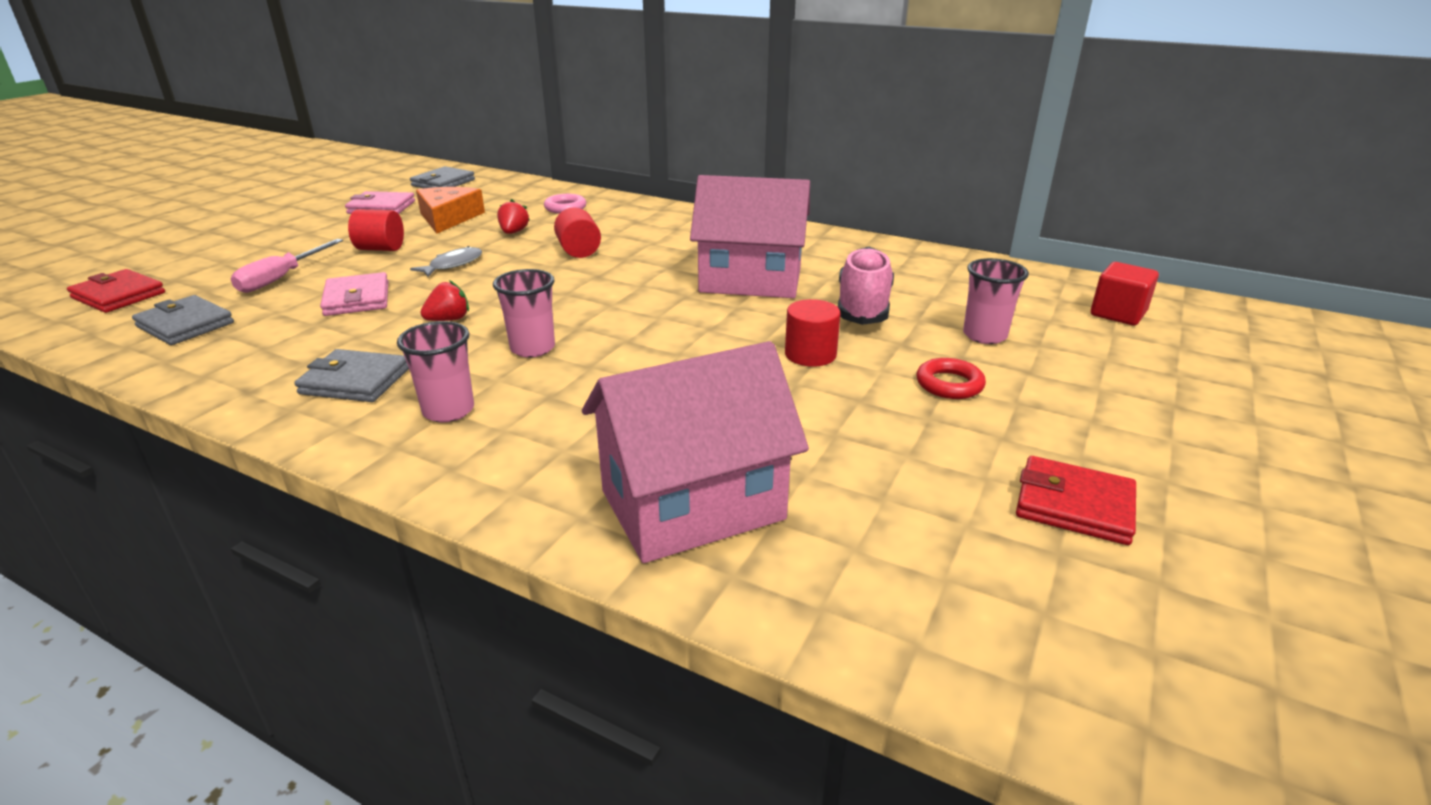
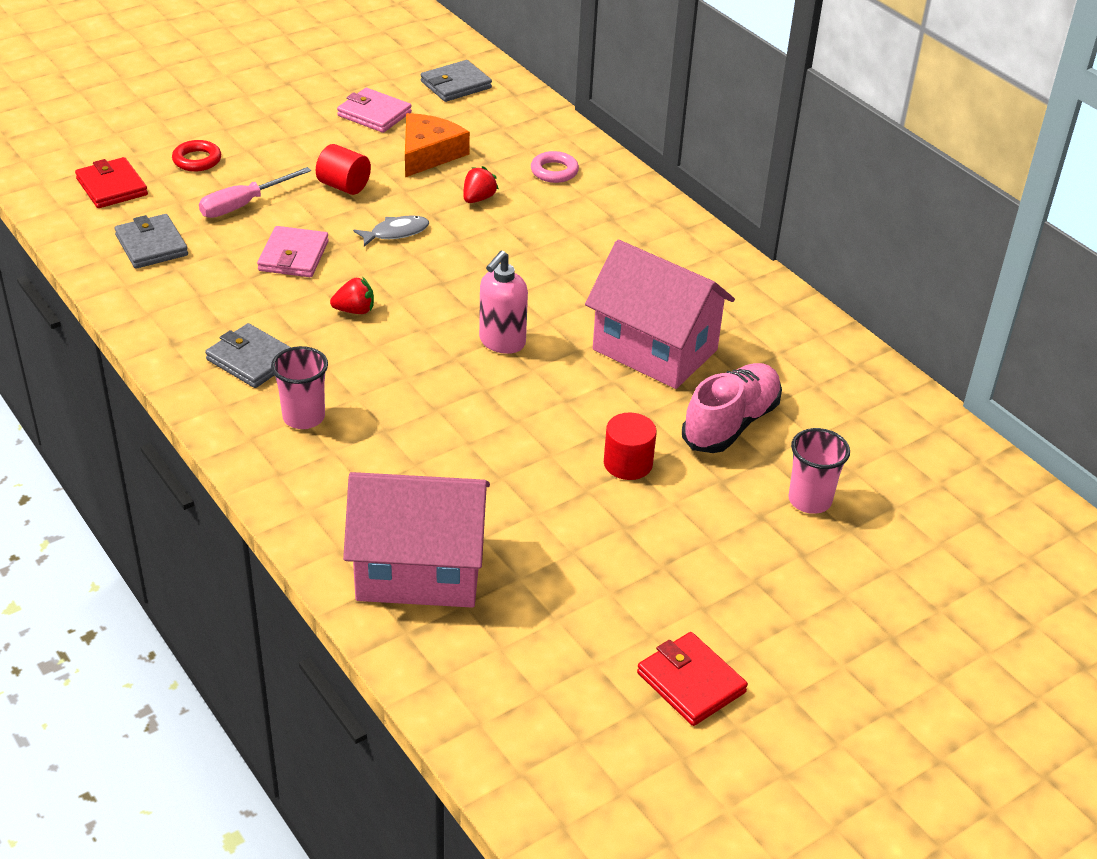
camera: 25 degrees right, 10 degrees up
pink cup [493,269,555,357] -> none
red cylinder [554,207,601,258] -> none
red ring [917,358,986,399] -> red ring moved to [172,140,221,172]
red cube [1091,262,1159,325] -> none
none -> pink soap dispenser [479,250,528,354]

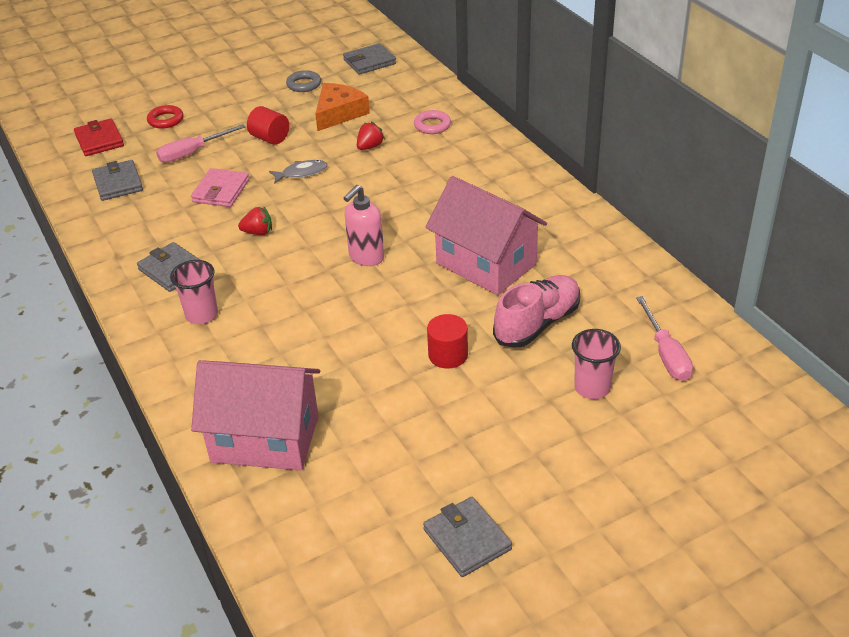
camera: 10 degrees right, 0 degrees up
pink wallet [337,88,412,133] -> grey ring [286,70,321,92]
red wallet [637,632,748,726] -> grey wallet [423,497,512,577]
none -> pink screwdriver [636,296,693,381]

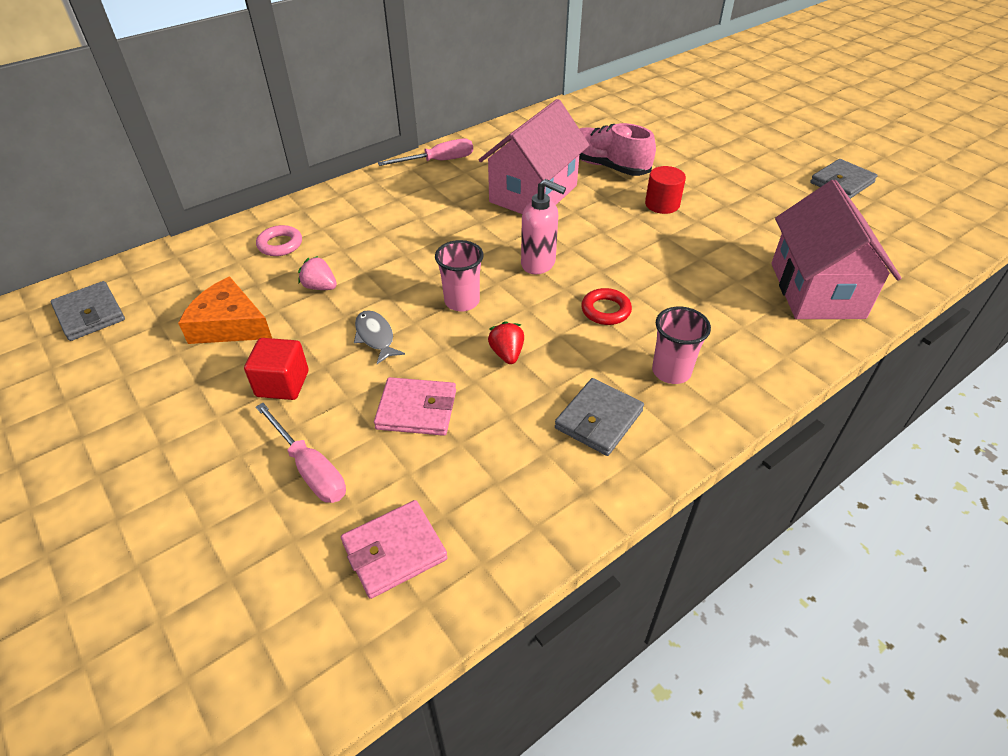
camera: 100 degrees left, 5 degrees up
red wallet [74,118,124,156] -> none
grey wallet [92,160,143,201] -> pink wallet [341,500,448,599]
red ring [147,105,183,129] -> red ring moved to [581,288,632,325]
red cylinder [247,106,289,145] -> red cube [244,338,309,400]
grey ring [286,70,321,92] -> none
red strawberry [357,121,385,150] -> pink strawberry [298,256,337,290]
pink cup [572,329,621,399] -> pink cup moved to [435,240,484,312]
pink screwdriver [636,296,693,381] -> pink screwdriver moved to [378,138,473,166]

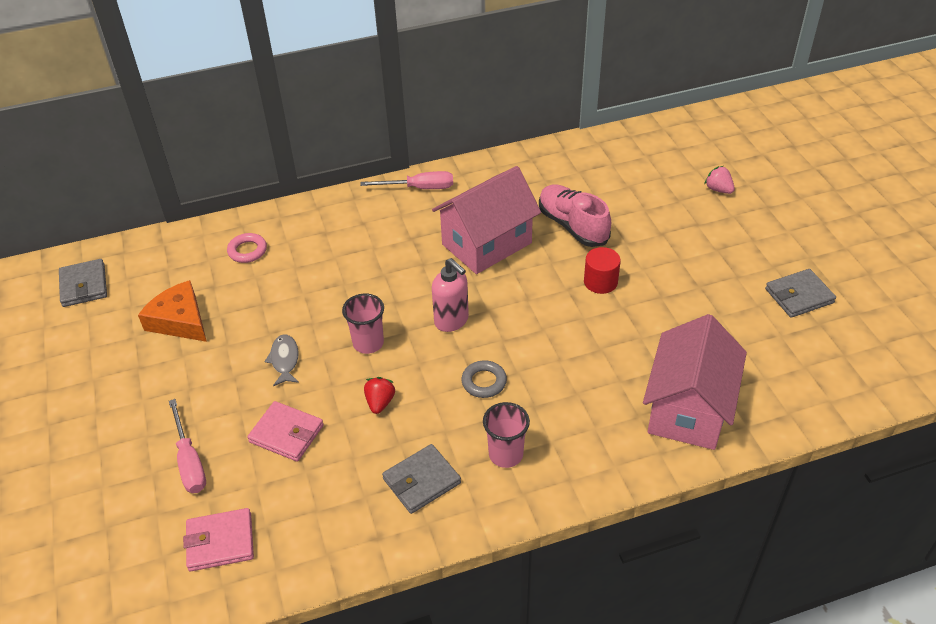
camera: 20 degrees right, 0 degrees up
red cube [244,338,309,400] -> none
pink strawberry [298,256,337,290] -> pink strawberry moved to [704,166,735,194]
red ring [581,288,632,325] -> grey ring [462,360,507,398]

